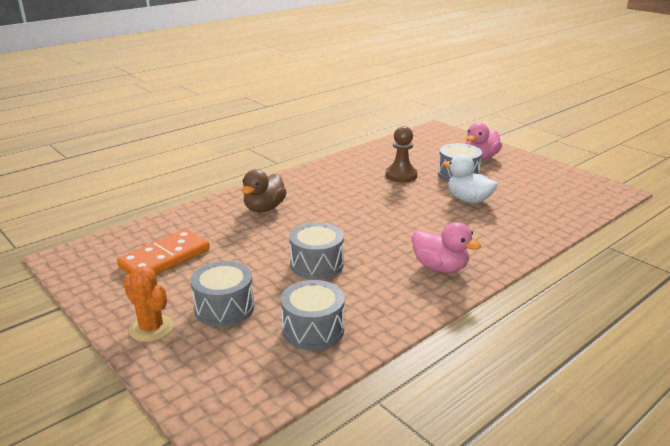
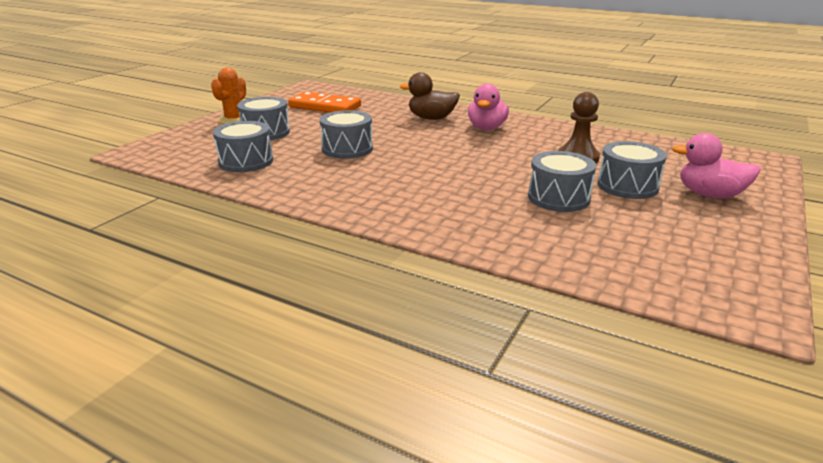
camera: 70 degrees right, 0 degrees up
pink duck [412,222,481,273] -> pink duck moved to [468,84,509,130]
white duck [443,154,498,203] -> grey drum [528,151,596,212]

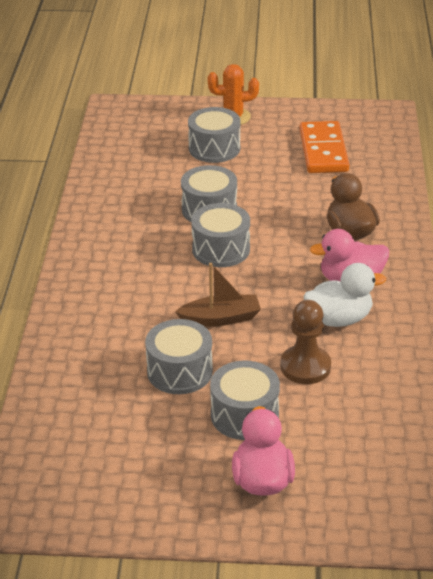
camera: 65 degrees right, 10 degrees up
grey drum [213,121,273,172] -> grey drum moved to [191,203,250,267]
none -> brown boat [175,263,261,327]
none -> white duck [304,263,386,327]

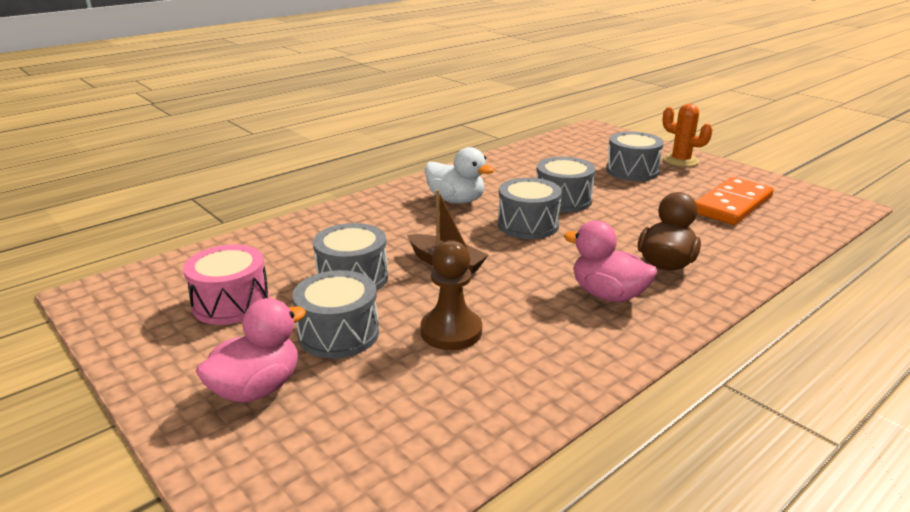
camera: 45 degrees right, 10 degrees down
white duck [304,263,386,327] -> white duck moved to [425,147,494,204]
none -> pink drum [183,245,270,325]

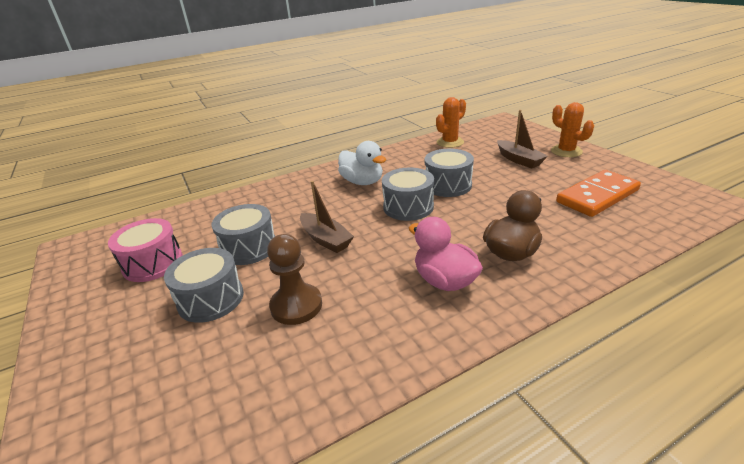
camera: 15 degrees right, 5 degrees up
pink duck [196,298,306,403] -> none
grey drum [606,132,664,181] -> brown boat [497,110,548,169]
none -> orange cactus [436,97,466,148]

